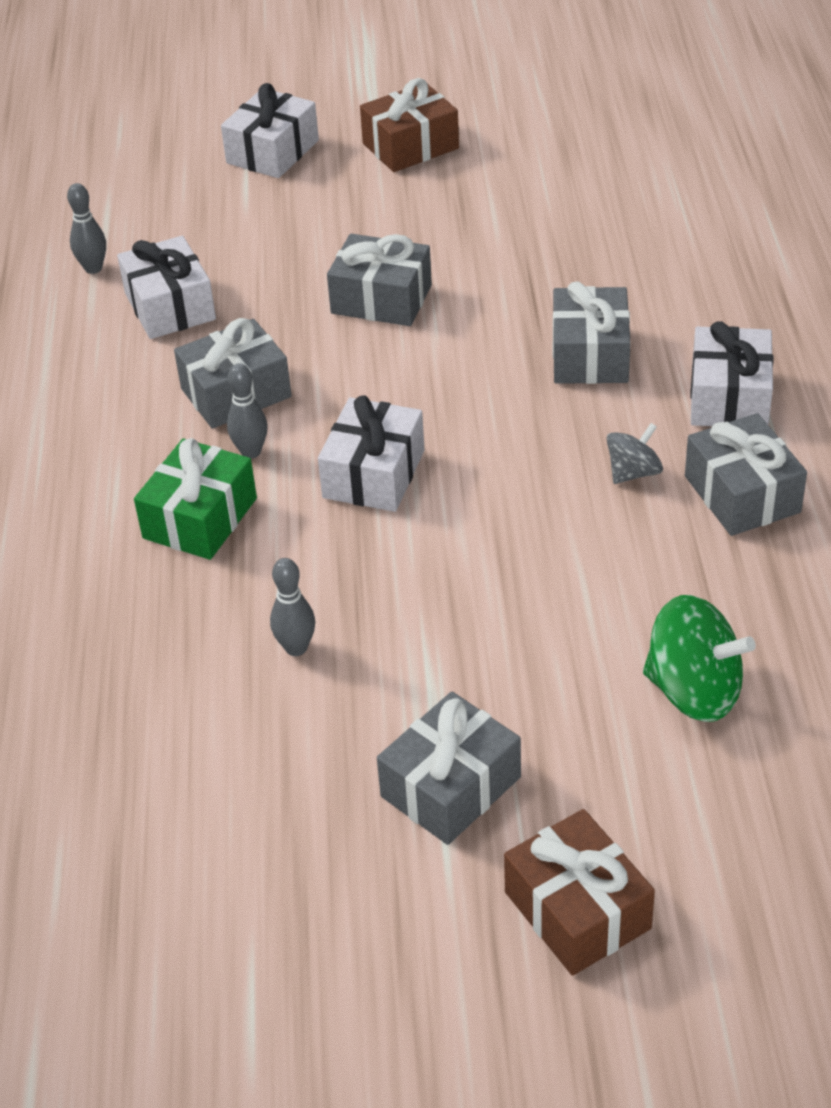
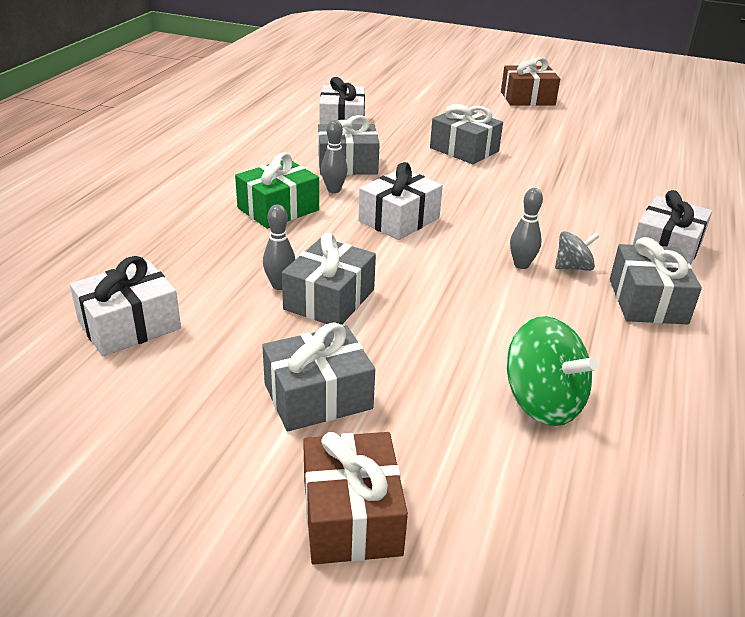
camera: 20 degrees right, 10 degrees down
grey bowling pin [67,183,106,274] -> grey bowling pin moved to [510,188,543,269]
white gift [221,83,319,178] -> white gift moved to [70,256,181,356]
grey gift [553,281,631,384] -> grey gift moved to [282,233,376,325]

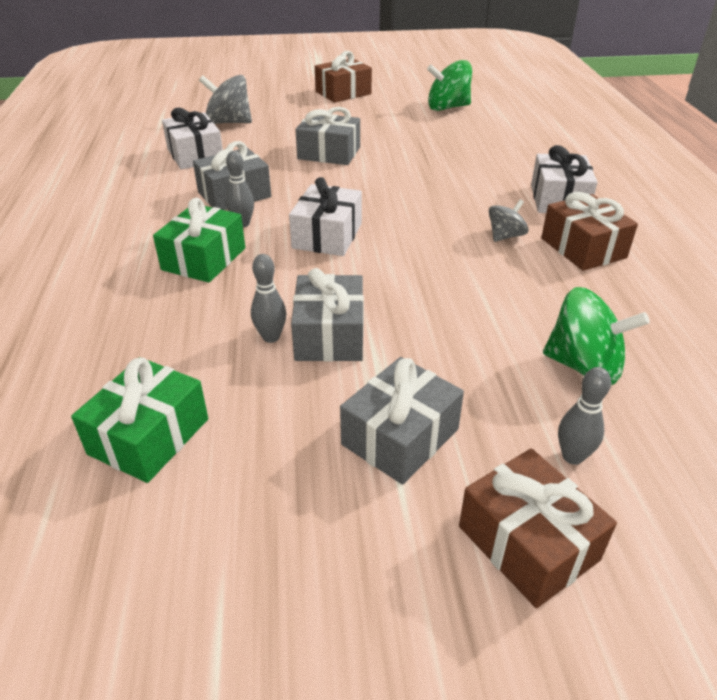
camera: 25 degrees left, 5 degrees up
white gift [70,256,181,356] -> green gift [71,357,208,483]
grey bowling pin [510,188,543,269] -> grey bowling pin moved to [558,367,611,465]
grey gift [610,237,702,324] -> brown gift [541,192,638,271]
none -> grey spinning top [199,75,252,124]
none -> green spinning top [427,60,472,111]

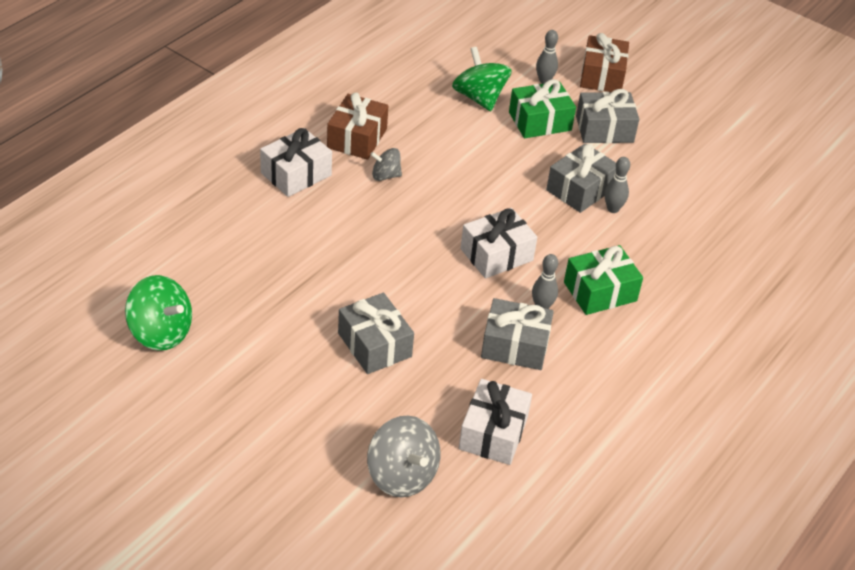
camera: 140 degrees left, 5 degrees up
green gift [71,357,208,483] -> green gift moved to [509,79,576,138]
brown gift [315,51,372,103] -> none

